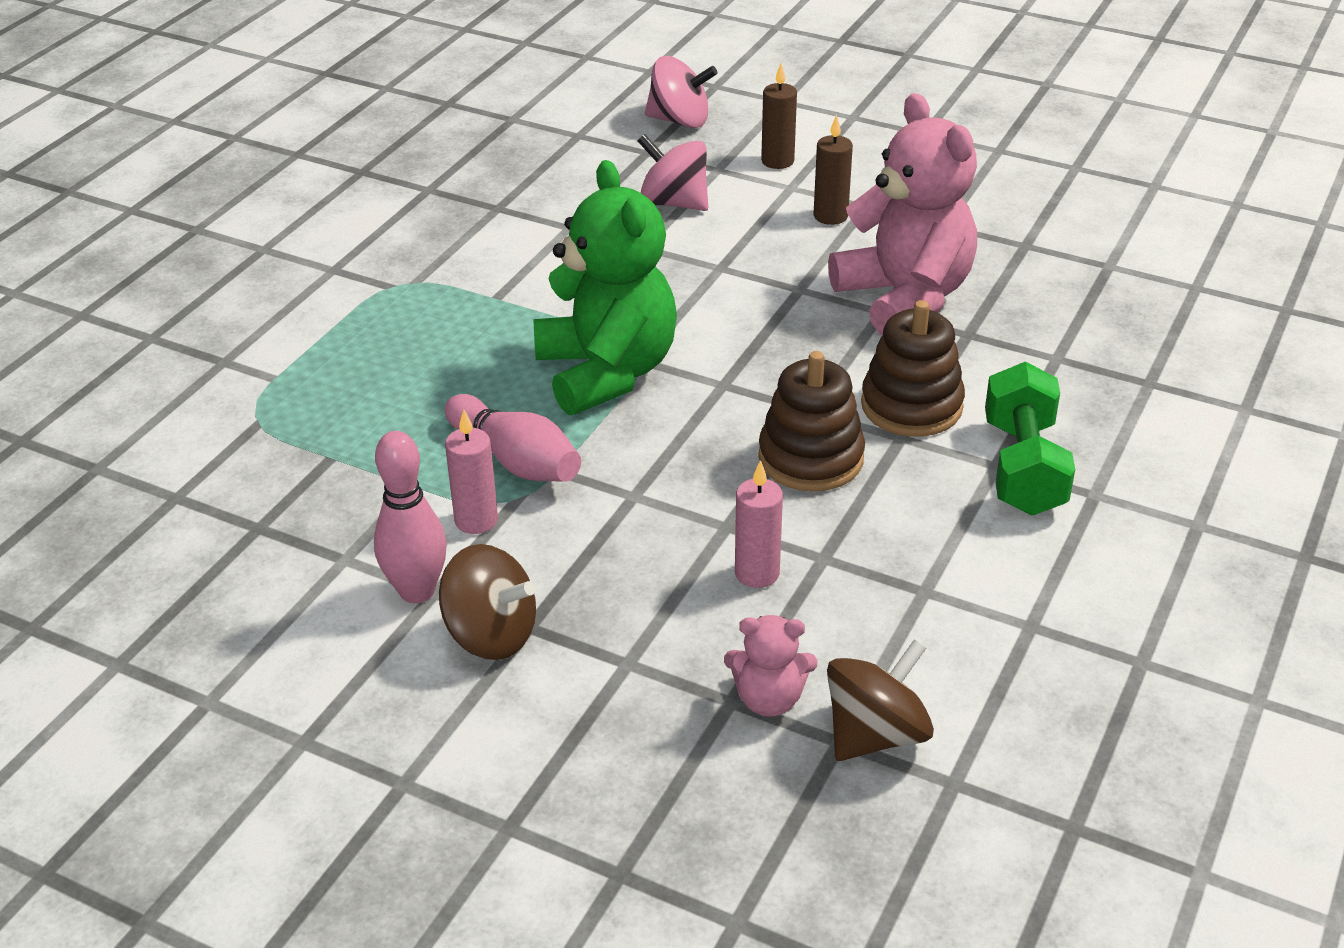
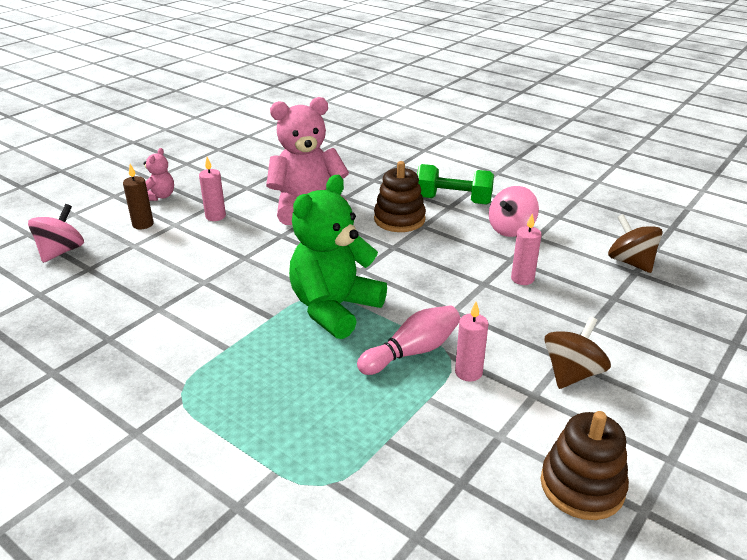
camera: 80 degrees left, 5 degrees down
pink bowling pin [374,431,447,603] -> none
green teddy bear [534,160,677,415] -> green teddy bear turned 45 degrees counterclockwise [289,175,387,339]
pink spinning top [638,134,708,211] -> pink spinning top moved to [489,186,539,237]
pink teddy bear [724,615,817,717] -> pink teddy bear moved to [143,148,174,201]
brown stacking toy [758,351,865,492] -> brown stacking toy moved to [541,411,629,520]
brown candle [814,115,853,225] -> pink candle [199,157,226,221]

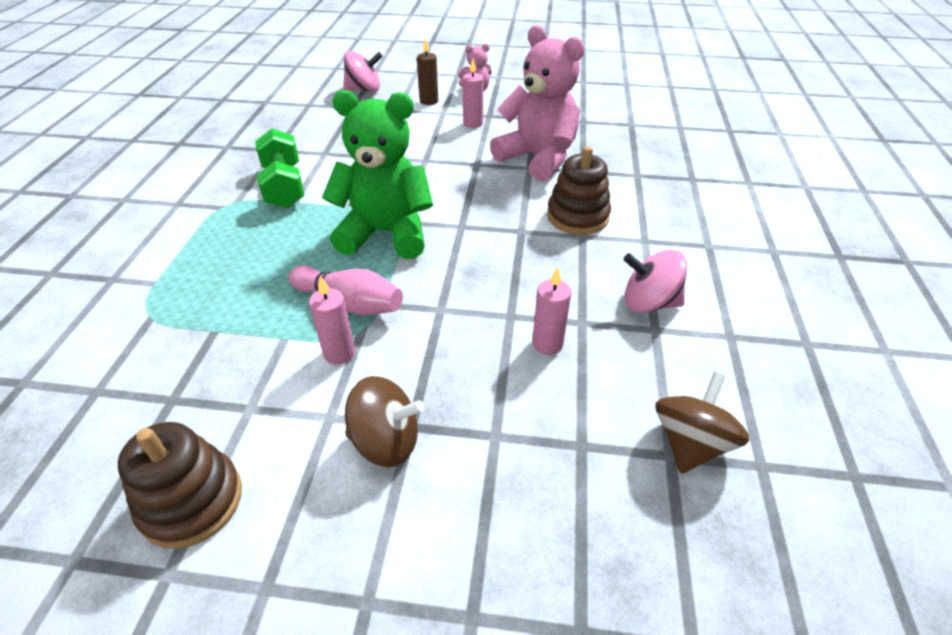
camera: 60 degrees right, 10 degrees up
green dumbbell [417,164,494,205] -> green dumbbell moved to [255,128,304,208]

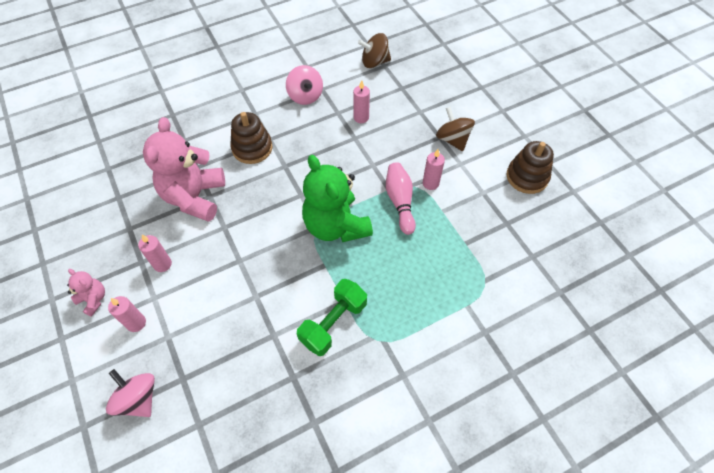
camera: 125 degrees left, 15 degrees up
brown candle [417,38,438,105] -> pink candle [108,296,146,332]

